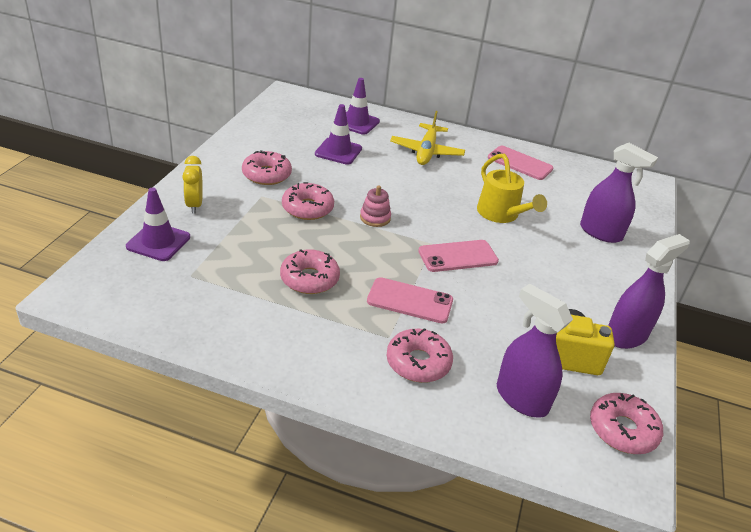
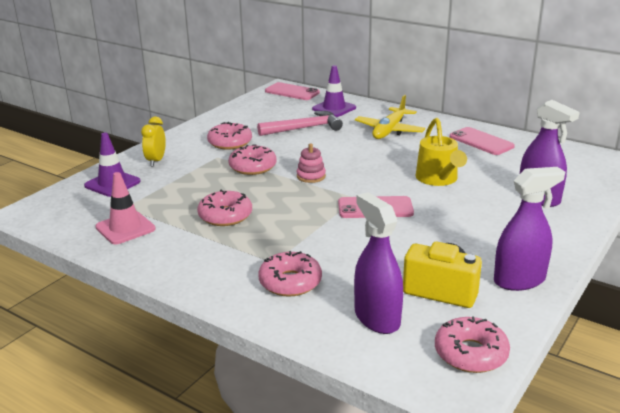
camera: 20 degrees right, 10 degrees down
purple traffic cone [315,104,362,165] -> pink hammer [257,111,343,136]
pink phone [367,277,453,324] -> pink phone moved to [265,82,320,100]
none -> pink traffic cone [95,172,156,244]

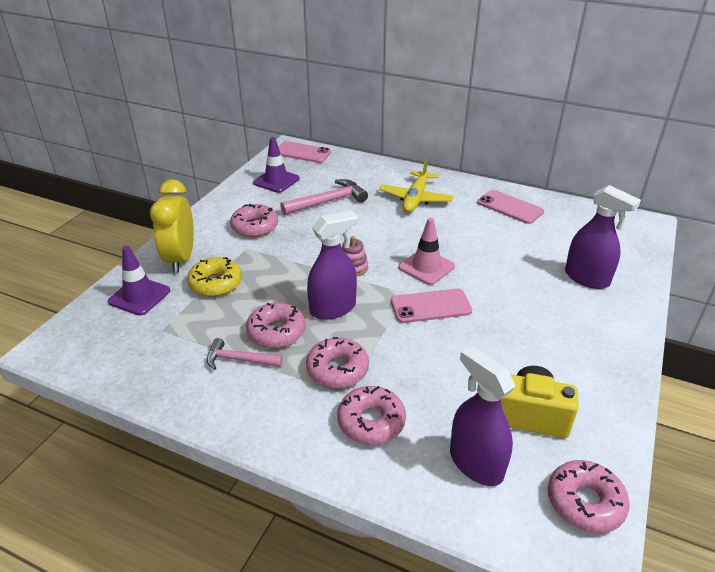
camera: 10 degrees left, 10 degrees up
pink traffic cone [95,172,156,244] -> pink traffic cone moved to [399,218,455,285]
yellow clock [141,117,166,166] -> yellow clock [150,179,194,273], size x1.67
pink donut [228,144,277,175] -> pink donut moved to [306,337,369,388]
purple traffic cone [312,65,356,117] -> purple traffic cone moved to [253,137,300,193]
yellow watering can [416,118,467,186] -> none
purple spray bottle [494,167,565,291] -> purple spray bottle moved to [307,211,358,320]
none -> yellow donut [187,257,242,297]
none -> pink hammer [207,338,283,370]

